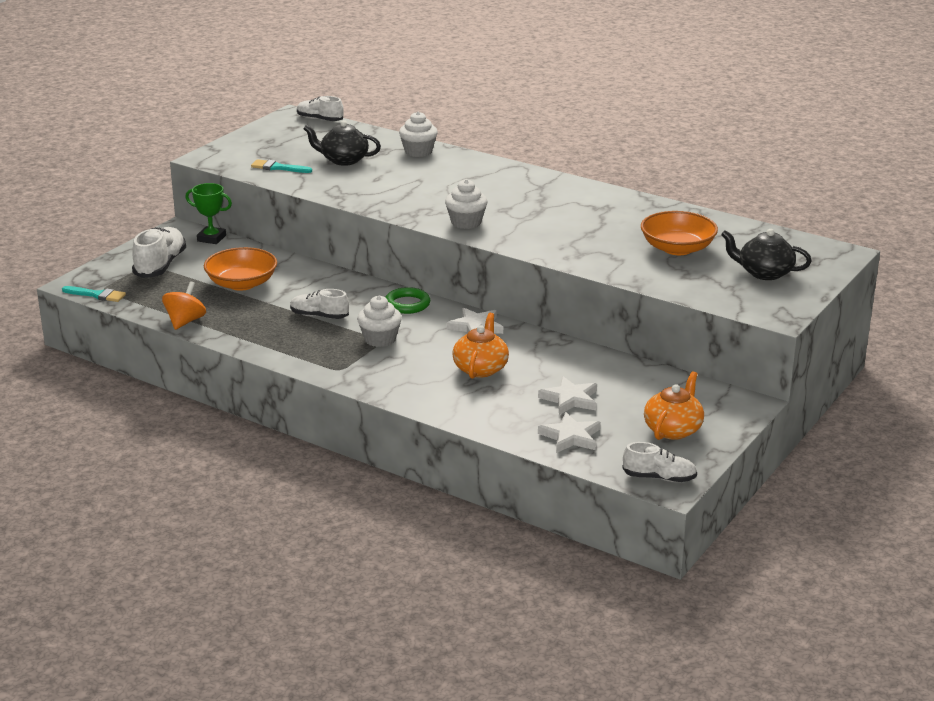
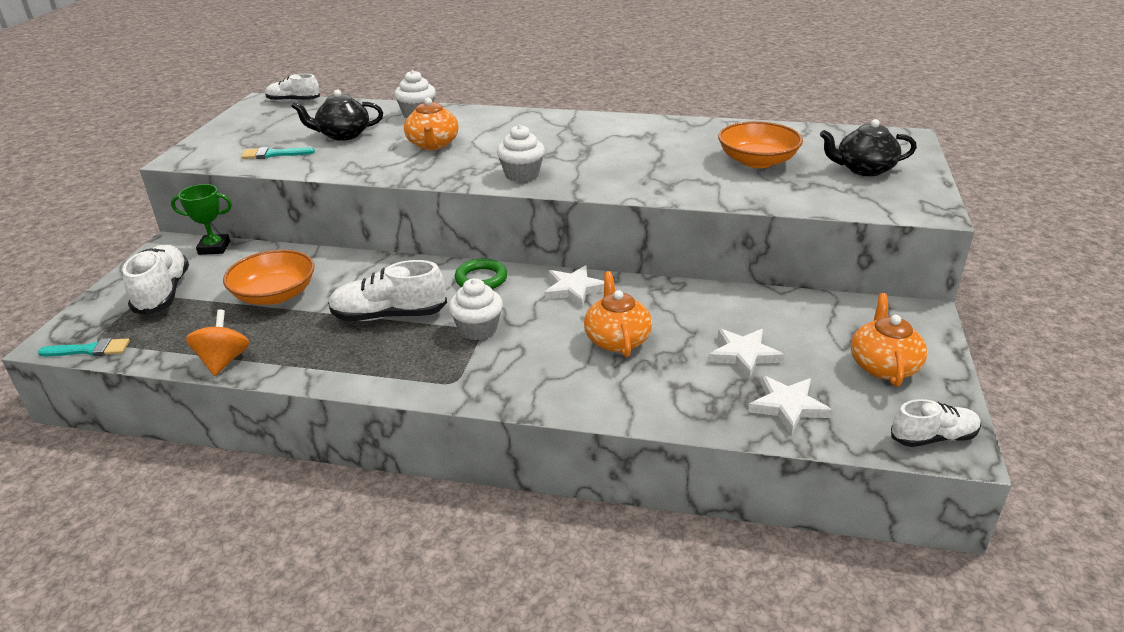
camera: 20 degrees left, 5 degrees up
white shoe [290,289,349,319] -> white shoe [328,260,447,321], size x1.55
none -> orange teapot [404,98,459,150]

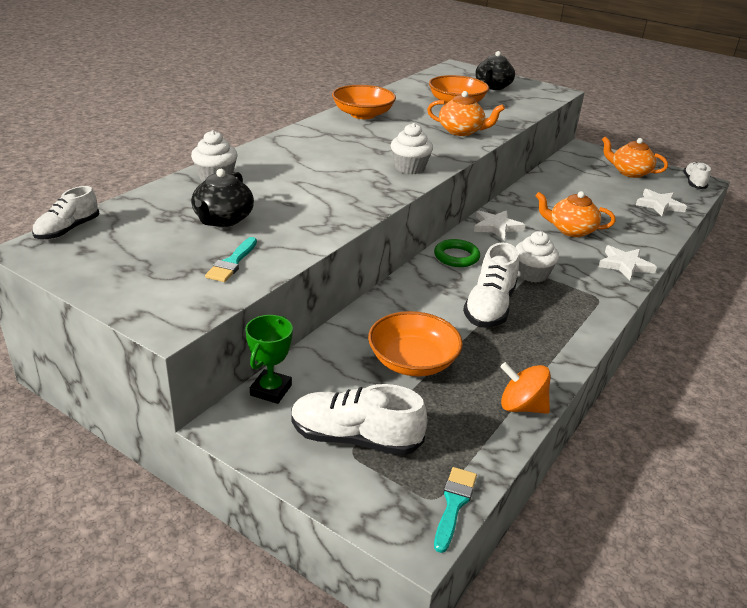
camera: 70 degrees left, 0 degrees up
orange teapot [404,98,459,150] -> orange teapot moved to [427,91,505,136]
white star [708,329,784,379] -> white star moved to [598,245,657,281]
none -> orange bowl [332,85,396,119]

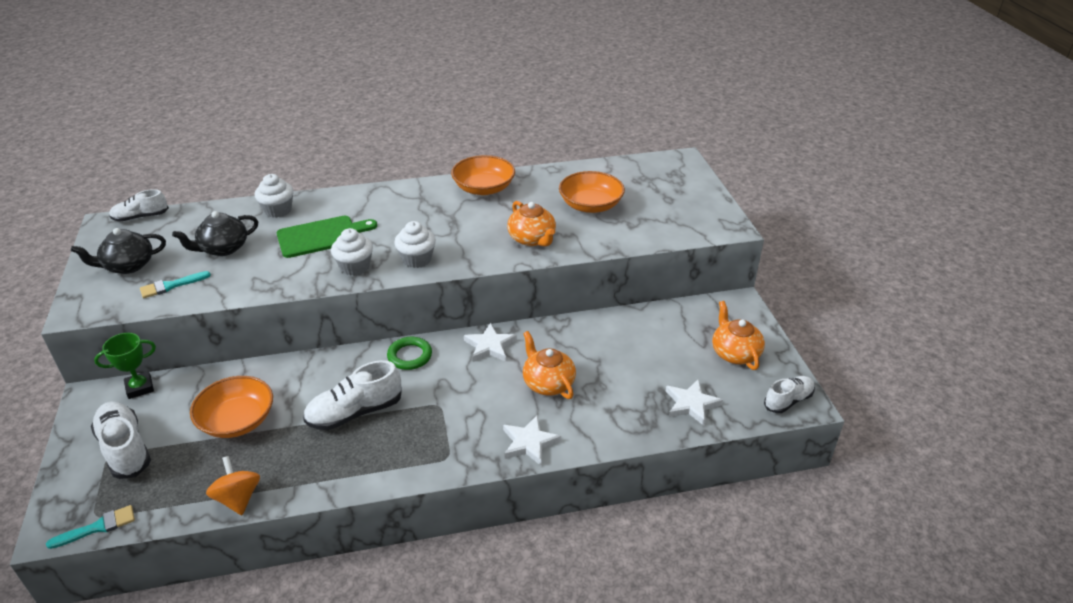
camera: 45 degrees right, 5 degrees up
black teapot [475,51,515,90] -> black teapot moved to [71,228,166,274]
white cupcake [516,231,559,283] -> white cupcake moved to [331,228,373,276]
none -> green cutting board [277,216,377,258]

